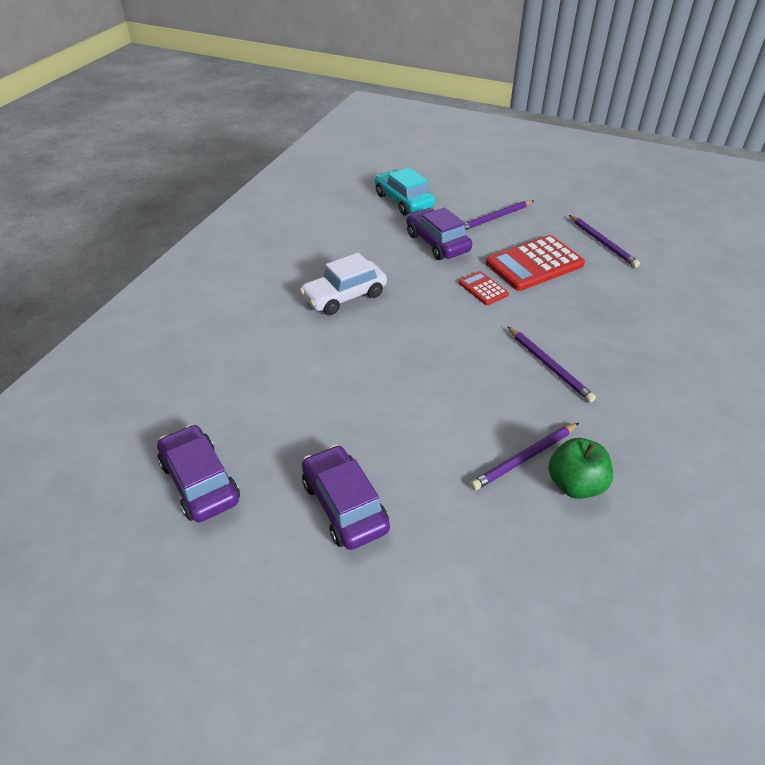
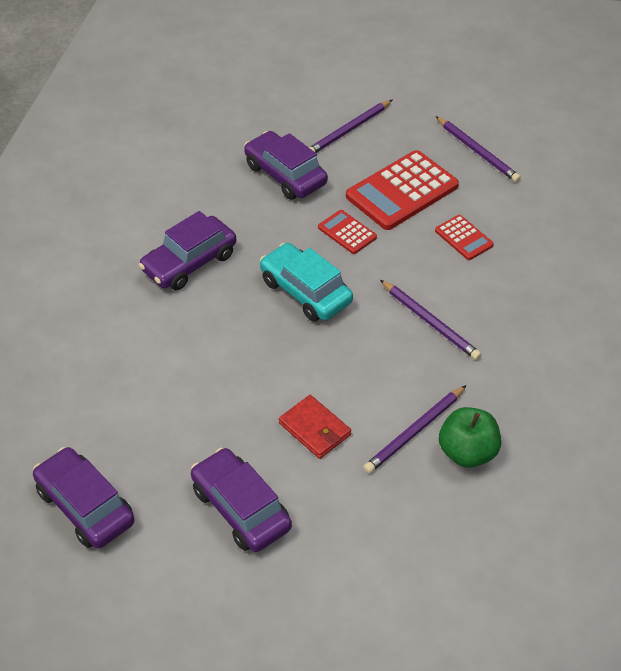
camera: 10 degrees left, 5 degrees up
white car [300,253,387,315] -> purple car [139,211,236,290]
turquoise car [375,168,435,216] -> turquoise car moved to [260,243,353,322]
none -> red wallet [279,395,351,459]
none -> red calculator [435,215,494,260]

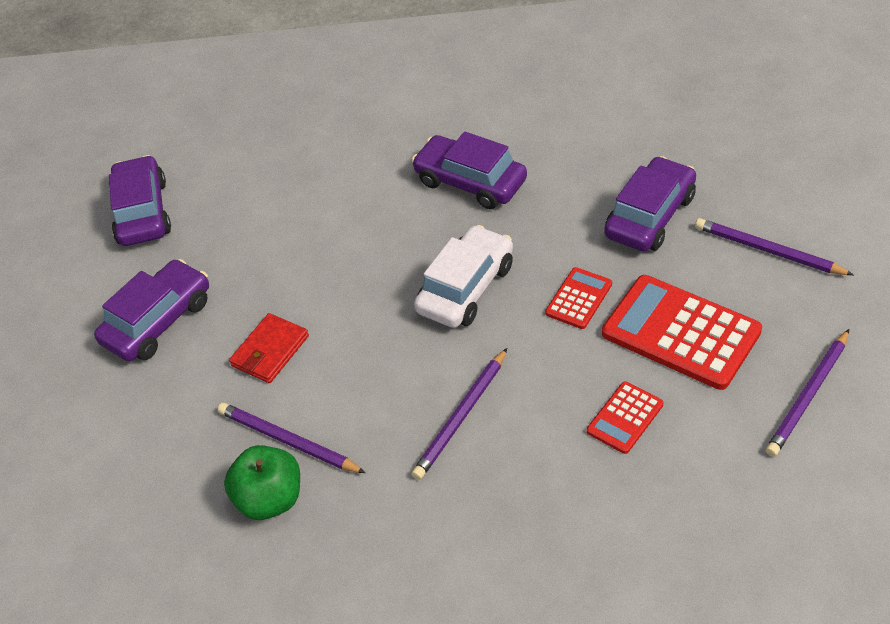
camera: 80 degrees right, 0 degrees up
purple car [33,447,135,548] -> purple car turned 45 degrees counterclockwise [109,155,171,246]
turquoise car [260,243,353,322] -> white car [414,225,513,328]

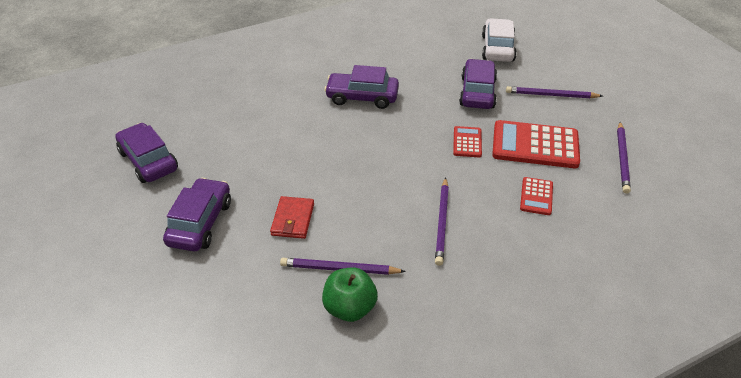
camera: 30 degrees left, 5 degrees down
white car [414,225,513,328] -> white car moved to [482,18,517,62]

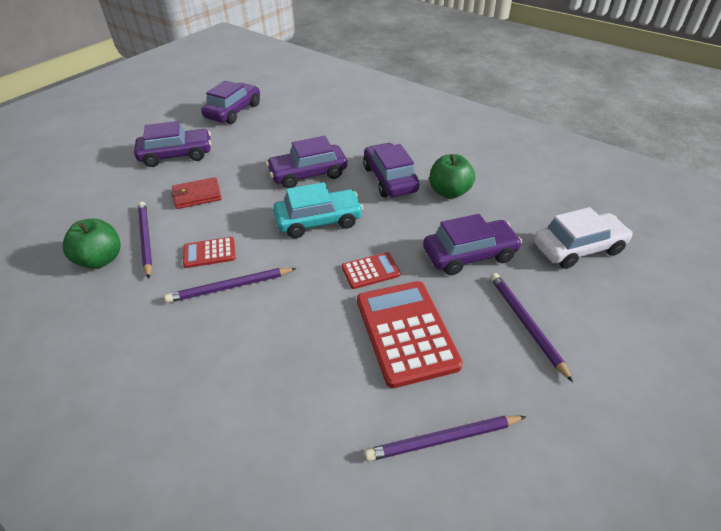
camera: 65 degrees right, 0 degrees up
red calculator [520,177,553,215] -> red calculator moved to [183,237,235,268]
none -> purple car [266,136,347,188]
none -> turquoise car [273,182,364,238]
none -> green apple [429,154,475,199]

